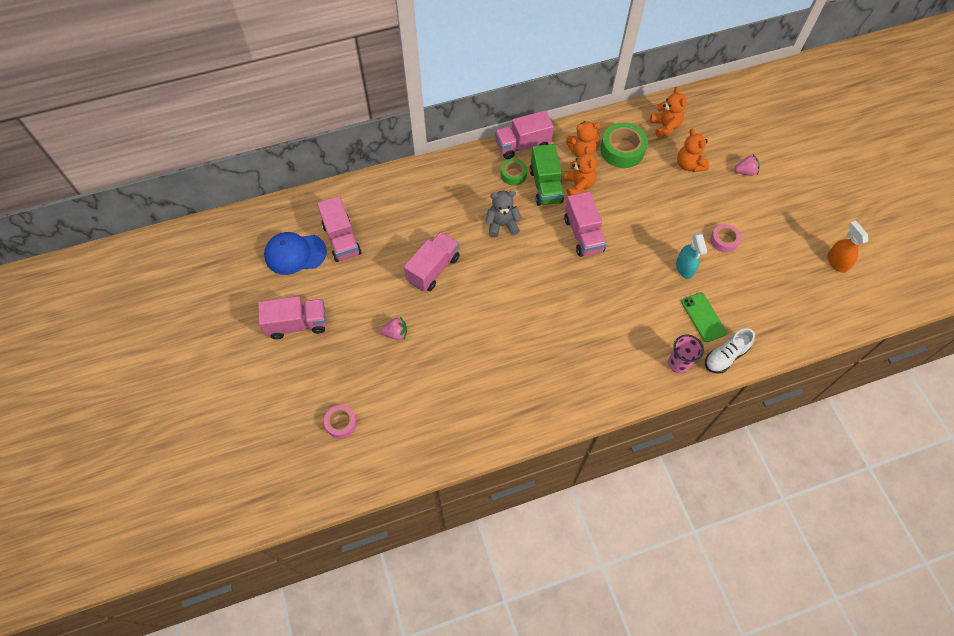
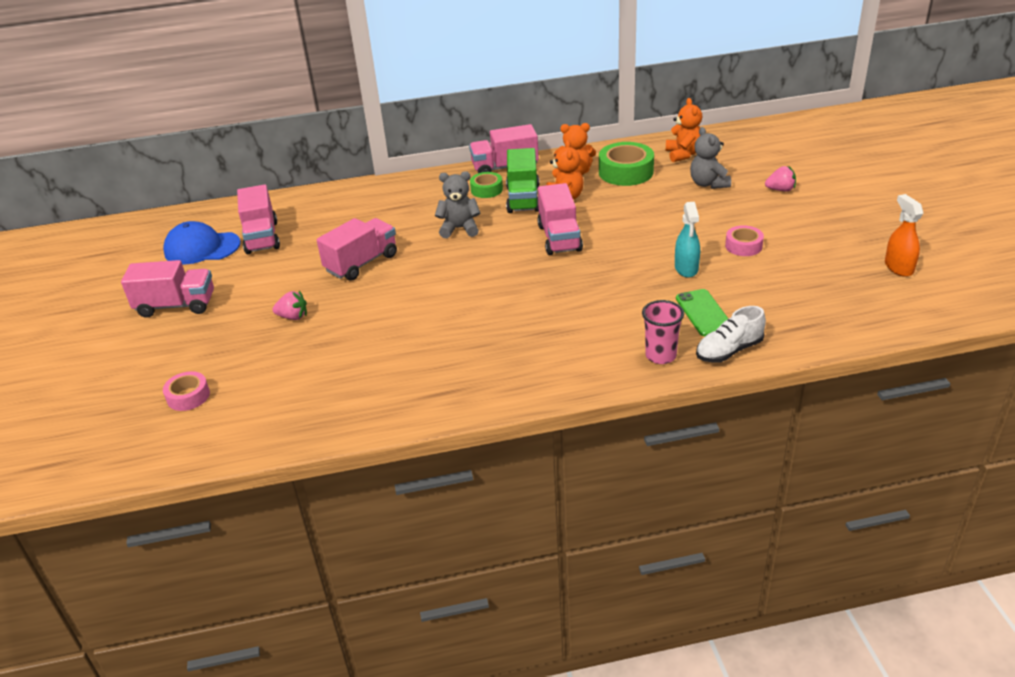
camera: 10 degrees right, 25 degrees down
orange teddy bear [677,128,709,172] -> grey teddy bear [690,127,731,189]

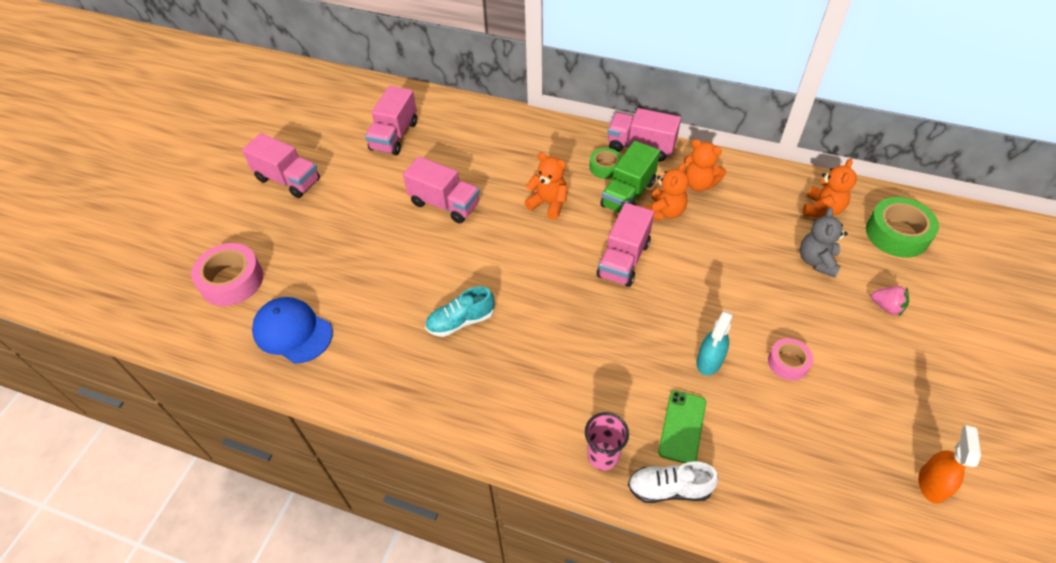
camera: 30 degrees right, 15 degrees up
blue cap [163,221,241,265] -> blue cap moved to [252,297,333,364]
pink tape [163,371,210,411] -> pink tape [191,243,263,306], size x1.72
pink strawberry [272,291,307,320] -> none
pink truck [317,218,397,281] -> pink truck turned 45 degrees clockwise [403,156,480,223]
grey teddy bear [435,171,481,238] -> orange teddy bear [524,152,567,220]
green tape [599,142,654,186] -> green tape moved to [866,197,939,258]
none -> turquoise shoe [425,286,495,337]

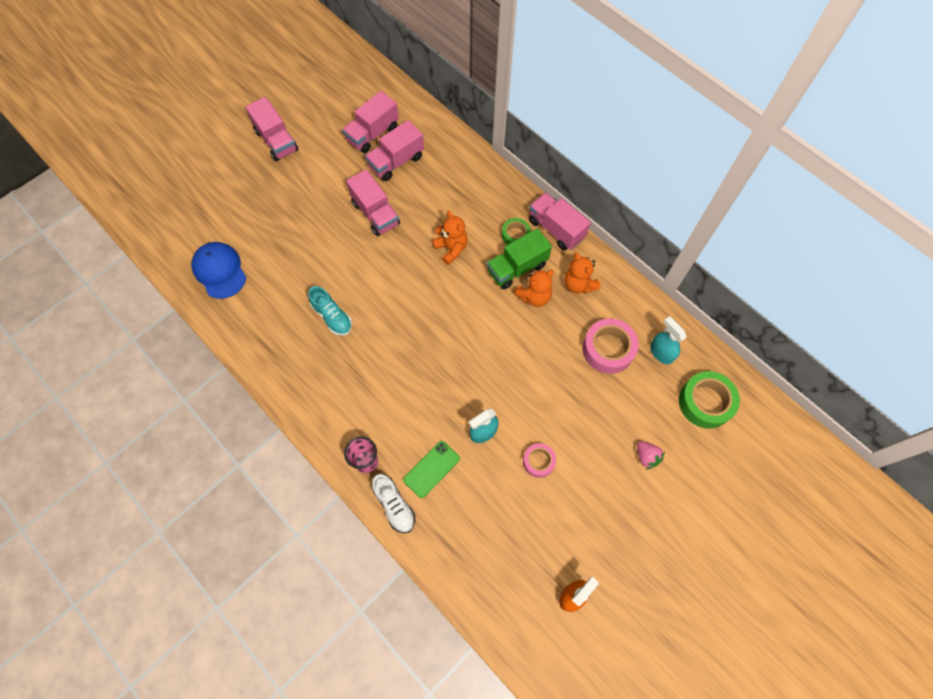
camera: 25 degrees right, 15 degrees up
pink tape [191,243,263,306] -> pink tape moved to [582,318,639,374]
turquoise shoe [425,286,495,337] -> turquoise shoe turned 135 degrees counterclockwise [308,286,352,336]
pink truck [597,203,654,287] -> pink truck moved to [365,120,424,181]
white shoe [628,461,718,503] -> white shoe turned 150 degrees counterclockwise [372,474,415,533]
grey teddy bear [800,207,848,278] -> none
orange teddy bear [803,158,857,218] -> turquoise spray bottle [650,316,687,365]

